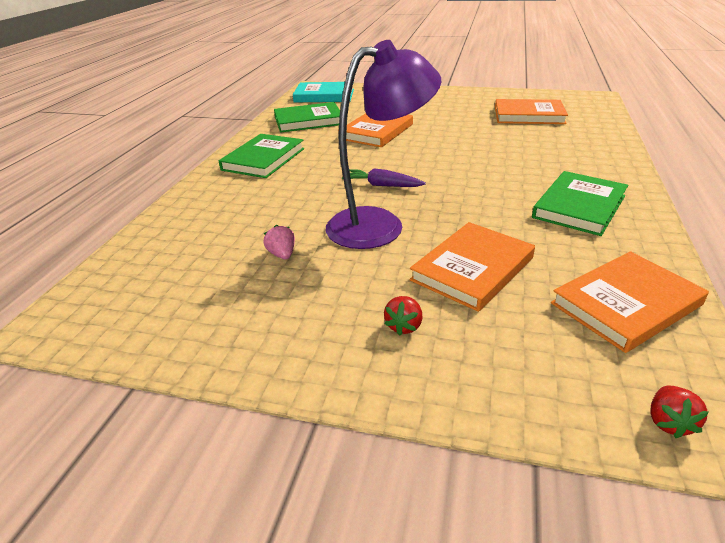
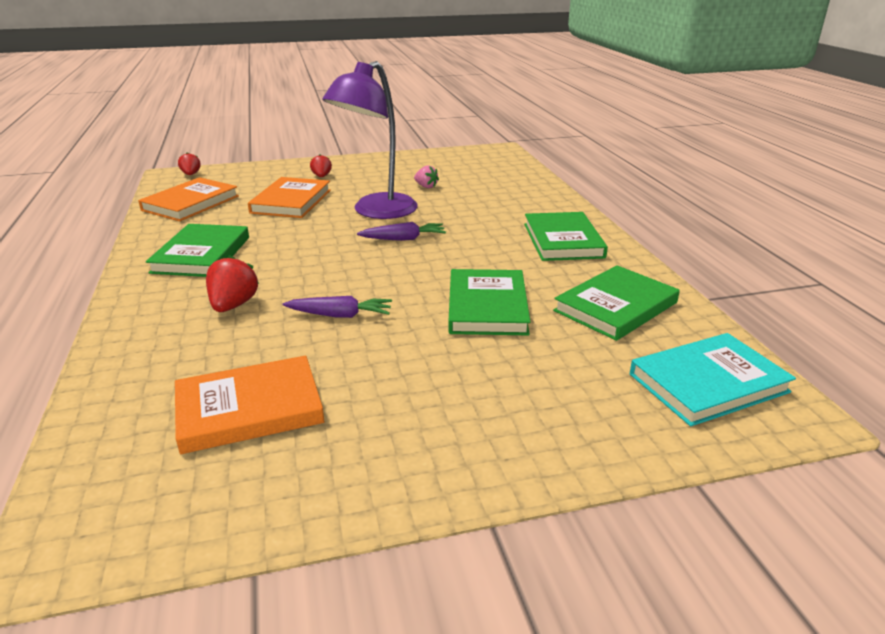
camera: 150 degrees right, 5 degrees down
orange book [346,113,413,147] -> green book [448,269,530,335]
none -> red strawberry [206,255,259,312]
none -> purple carrot [282,296,392,318]

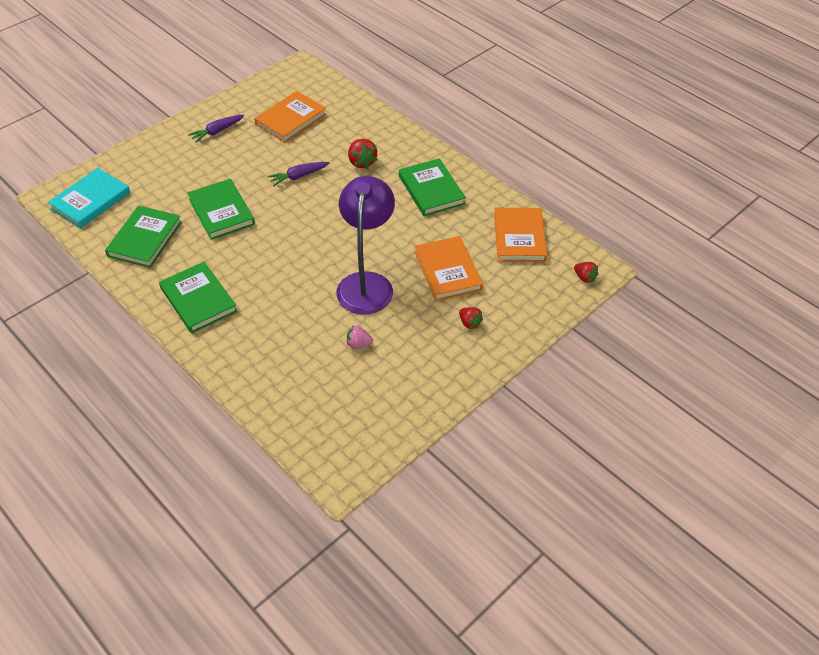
camera: 150 degrees right, 20 degrees up
purple carrot [357,222,446,241] -> purple carrot moved to [188,115,244,143]

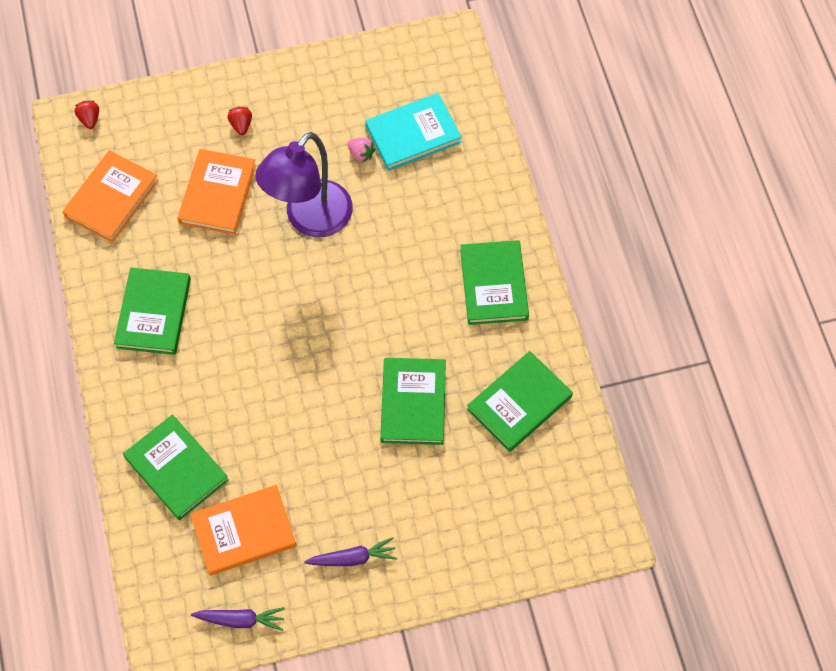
camera: 150 degrees left, 15 degrees up
turquoise book [48,168,130,228] -> turquoise book moved to [365,93,462,171]
purple carrot [268,162,329,186] -> purple carrot moved to [191,607,285,631]
red strawberry [348,139,378,169] -> none
none -> green book [123,414,229,520]

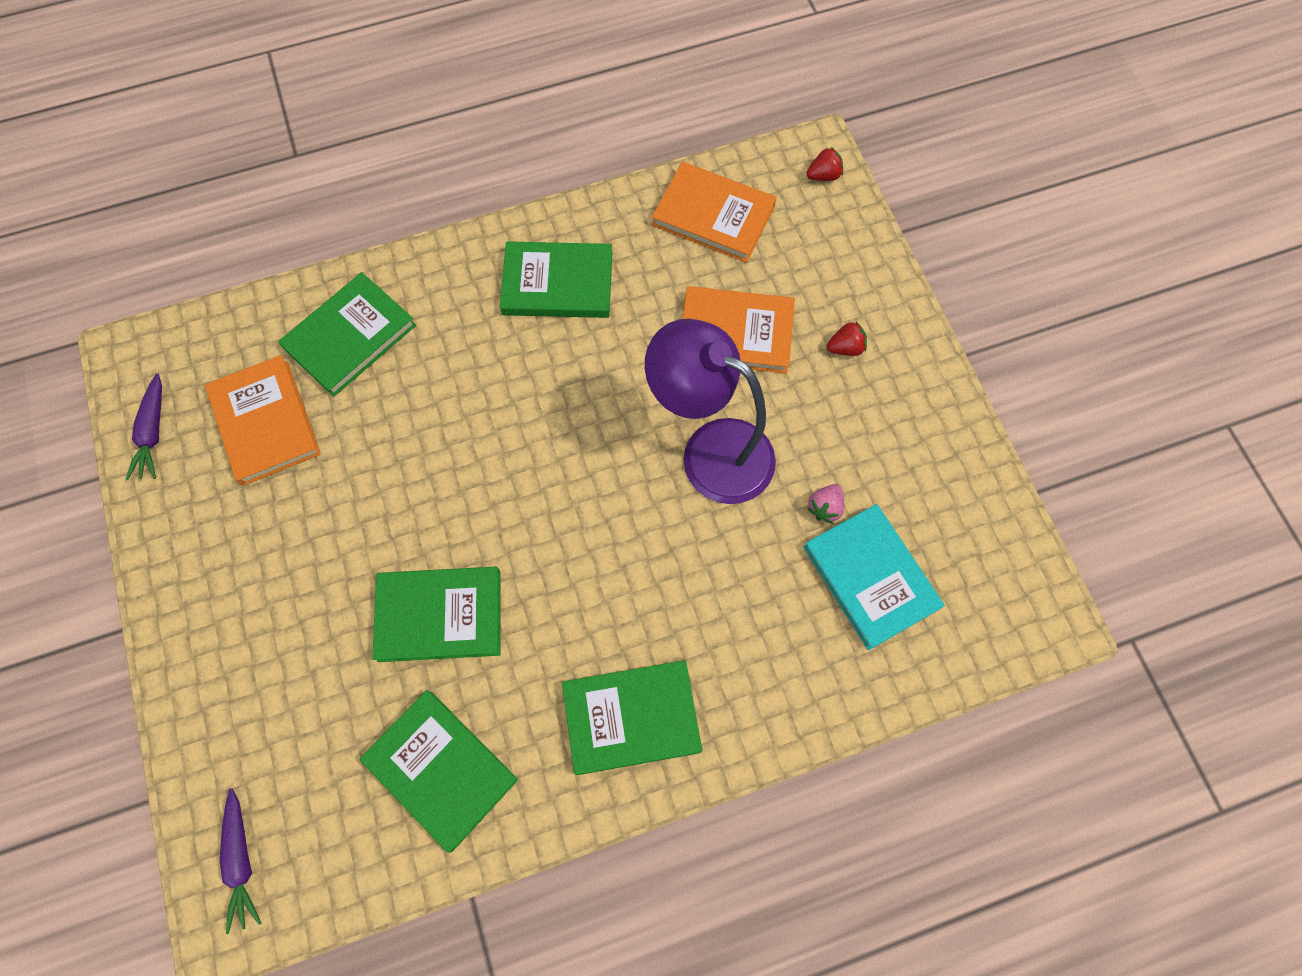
camera: 85 degrees right, 5 degrees up
purple carrot [304,537,397,566] -> purple carrot moved to [220,788,261,934]

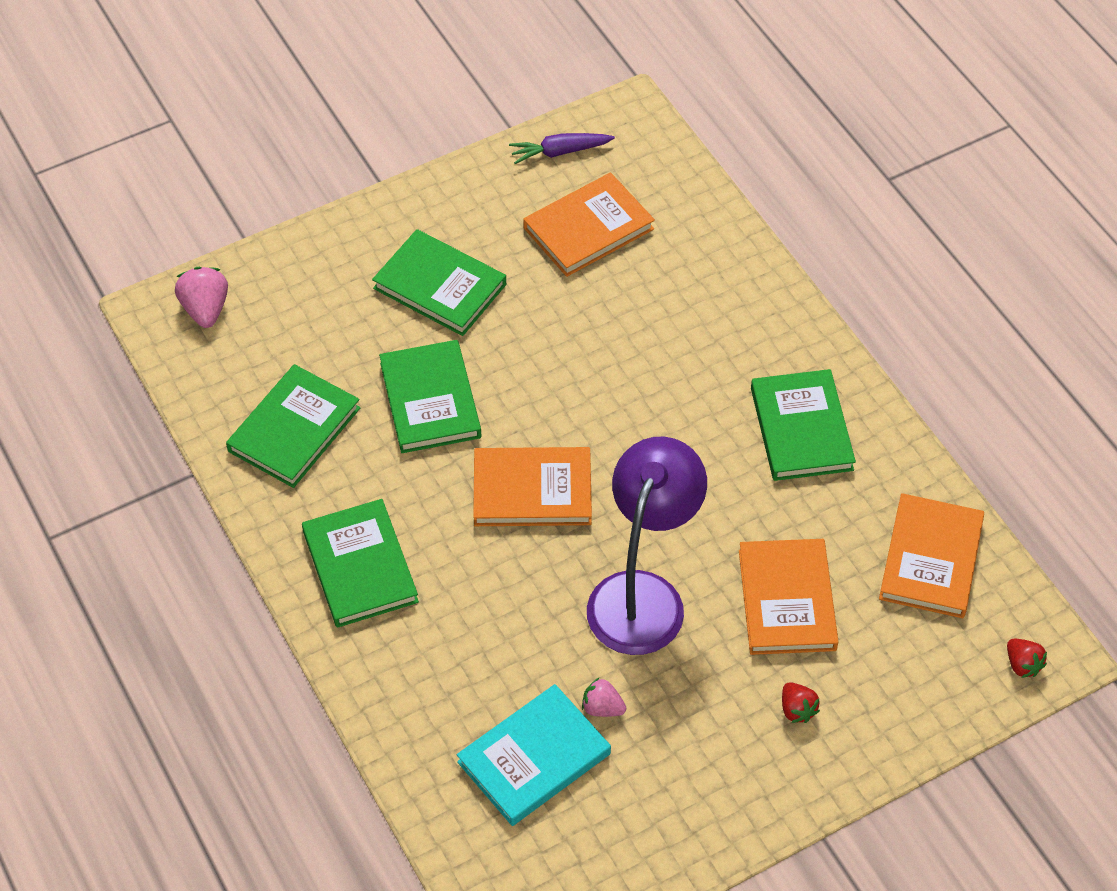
camera: 80 degrees right, 15 degrees down
purple carrot [220,788,261,934] -> pink strawberry [175,267,228,328]
green book [278,272,416,397] -> green book moved to [372,229,506,336]
none -> orange book [473,447,592,526]

